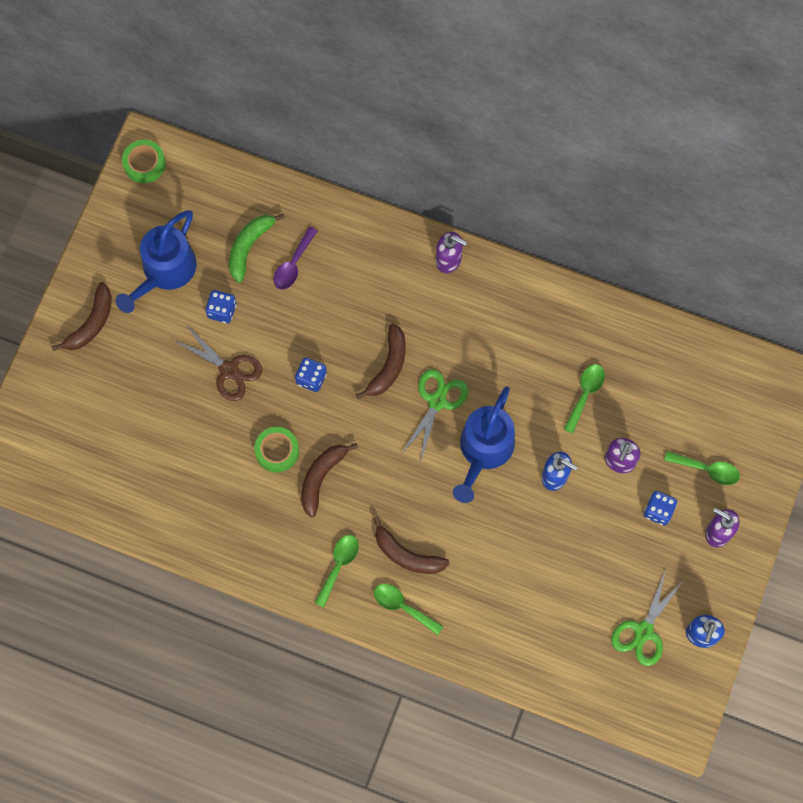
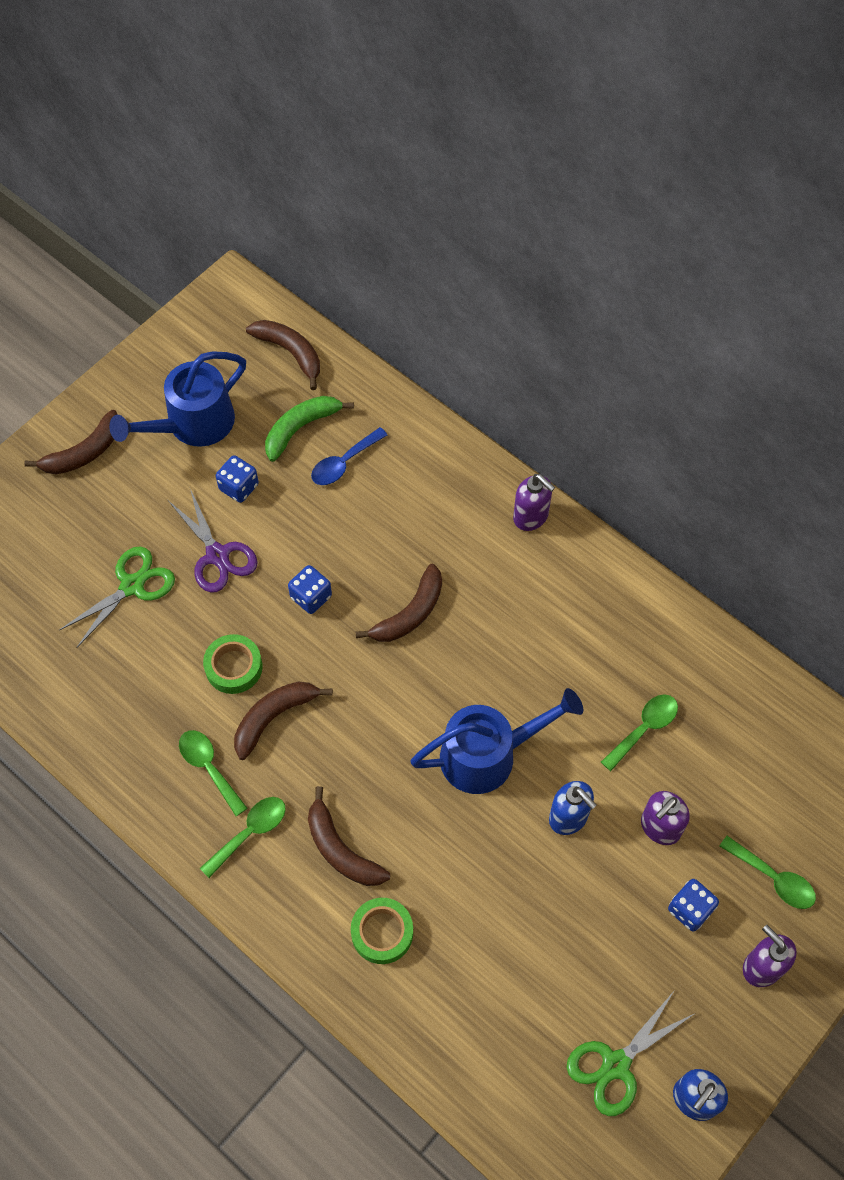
camera: 20 degrees right, 10 degrees down
green tape [122,140,166,183] -> green tape moved to [351,898,413,964]
brown scissors [173,325,262,401] -> purple scissors [169,489,258,593]
purple spoon [273,226,318,289] -> blue spoon [311,427,387,485]
green spoon [374,584,443,635] -> green spoon moved to [179,730,248,816]
green scissors [402,369,468,463] -> green scissors moved to [59,546,175,648]
blue watering can [453,386,515,503] -> blue watering can turned 150 degrees counterclockwise [410,688,583,794]
none -> brown banana [246,320,320,390]

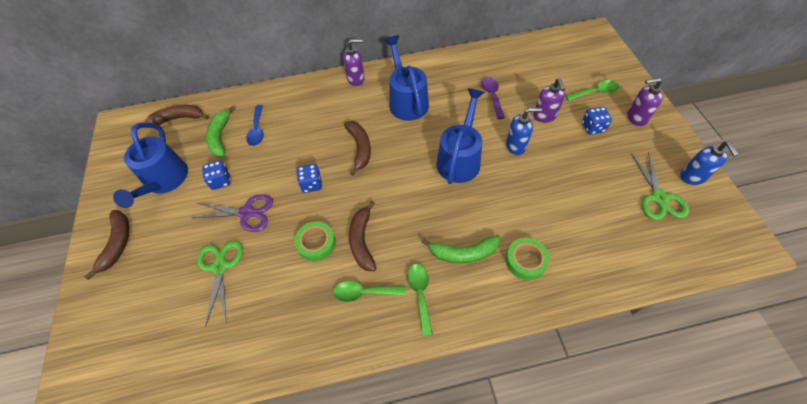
camera: 50 degrees left, 5 degrees down
brown banana [308,786,390,886] -> green banana [421,235,500,263]
green spoon [601,694,678,771] -> purple spoon [482,77,505,119]
none -> blue watering can [384,36,429,121]

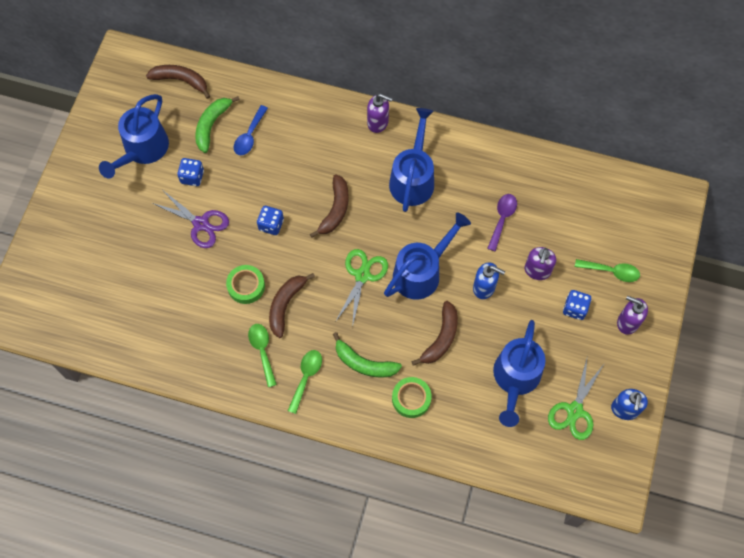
camera: 25 degrees right, 10 degrees up
brown banana [84,210,129,280] -> brown banana moved to [411,301,458,366]
green scissors [197,241,243,326] -> green scissors moved to [336,249,388,328]
green spoon [333,281,406,302] -> green spoon turned 45 degrees clockwise [248,324,277,387]
none -> blue watering can [493,320,546,427]

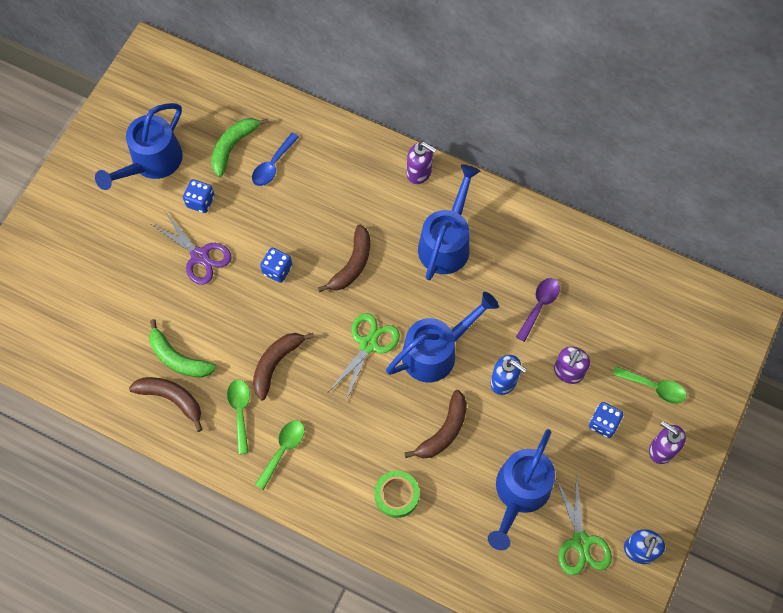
camera: 10 degrees right, 0 degrees up
brown banana [146,65,210,99] -> brown banana moved to [129,377,203,432]
green tape [226,265,265,304] -> none
green banana [333,332,402,378] -> green banana moved to [149,319,216,378]
green scissors [548,359,604,440] -> green scissors turned 45 degrees counterclockwise [556,474,612,575]

